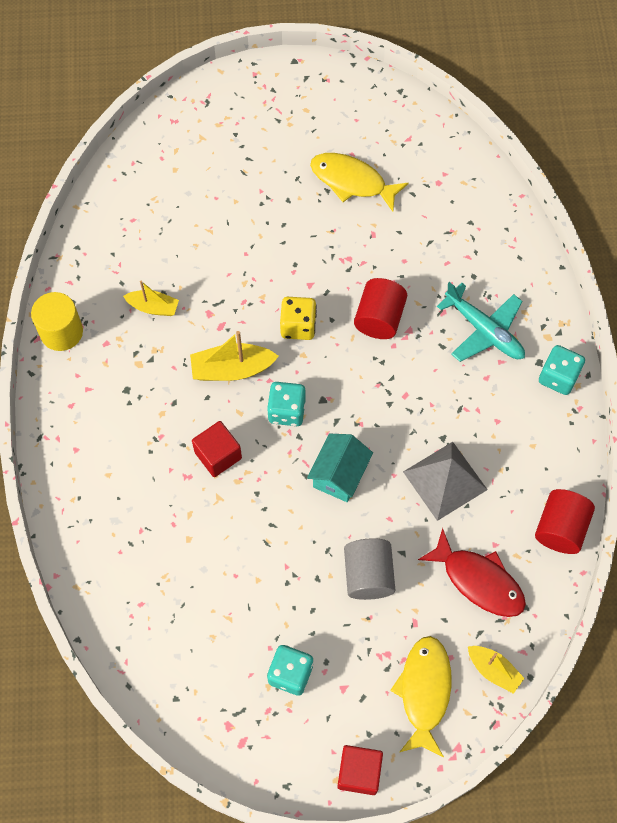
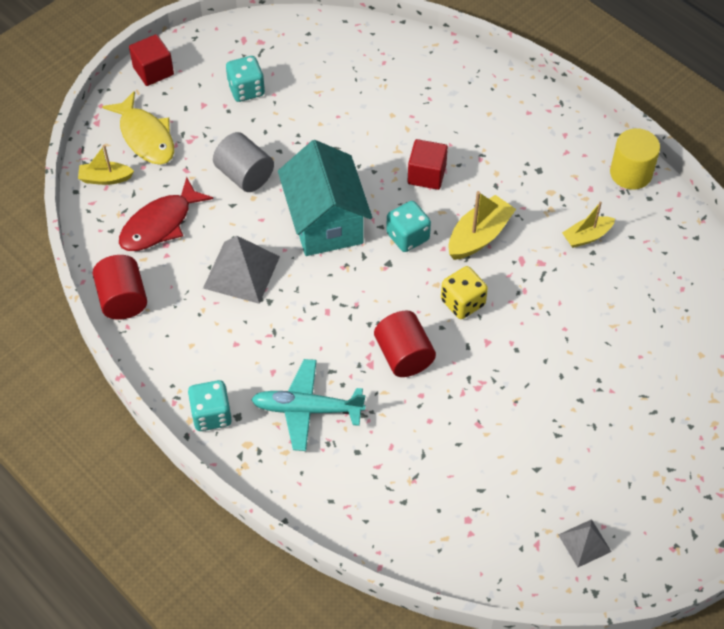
camera: 140 degrees right, 10 degrees down
turquoise house [307,434,373,502] -> turquoise house [278,140,372,256], size x1.63
yellow fish [310,153,409,212] -> none
red fish [418,528,526,617] -> red fish turned 45 degrees counterclockwise [119,177,213,251]
none -> grey pyramid [558,519,612,567]

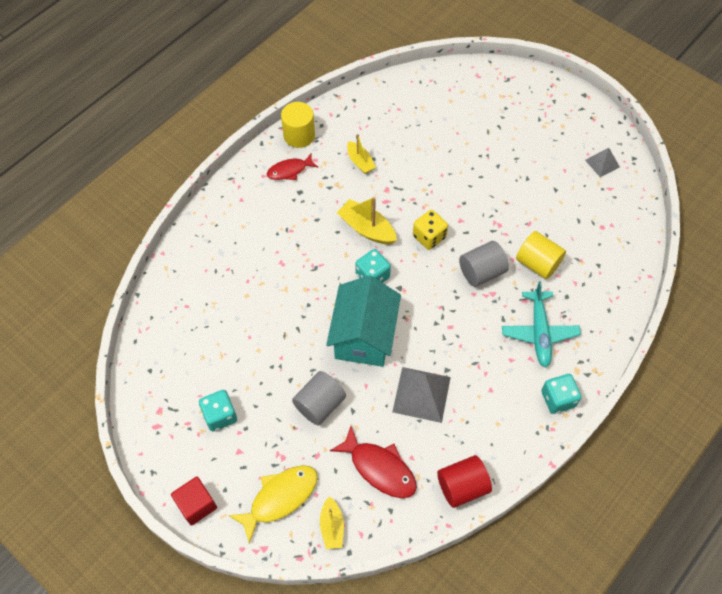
camera: 95 degrees left, 5 degrees up
turquoise house [278,140,372,256] -> turquoise house turned 60 degrees counterclockwise [326,276,401,367]
red cylinder [374,311,436,377] -> grey cylinder [459,241,509,287]
red cube [407,139,448,190] -> none
none -> red fish [267,154,318,180]
none -> yellow cylinder [516,231,566,279]

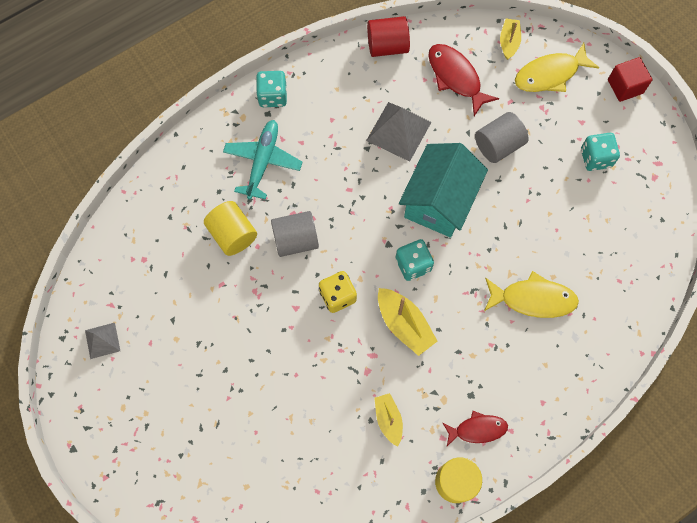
camera: 165 degrees left, 10 degrees up
none -> yellow fish [484,271,579,318]

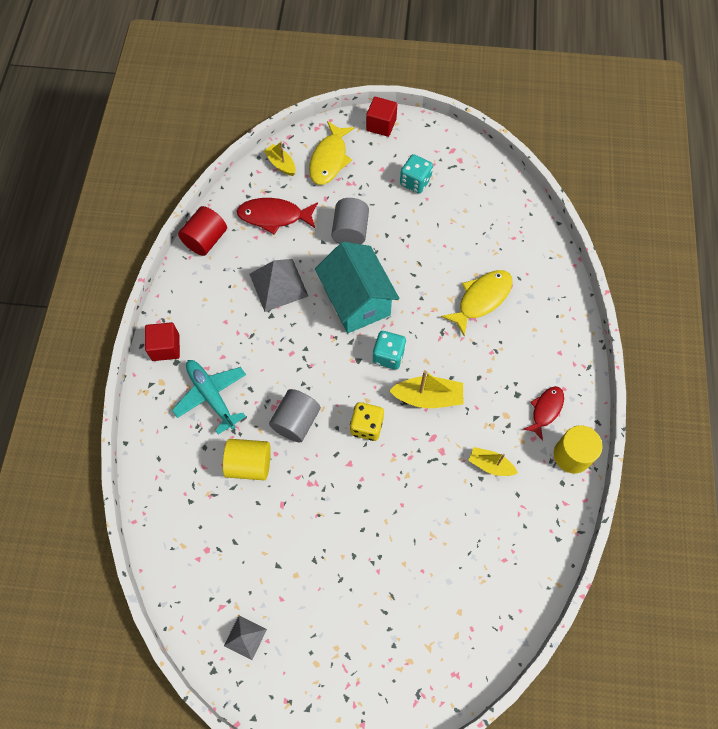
camera: 50 degrees left, 5 degrees down
turquoise dice [256,71,287,107] -> red cube [145,322,180,361]

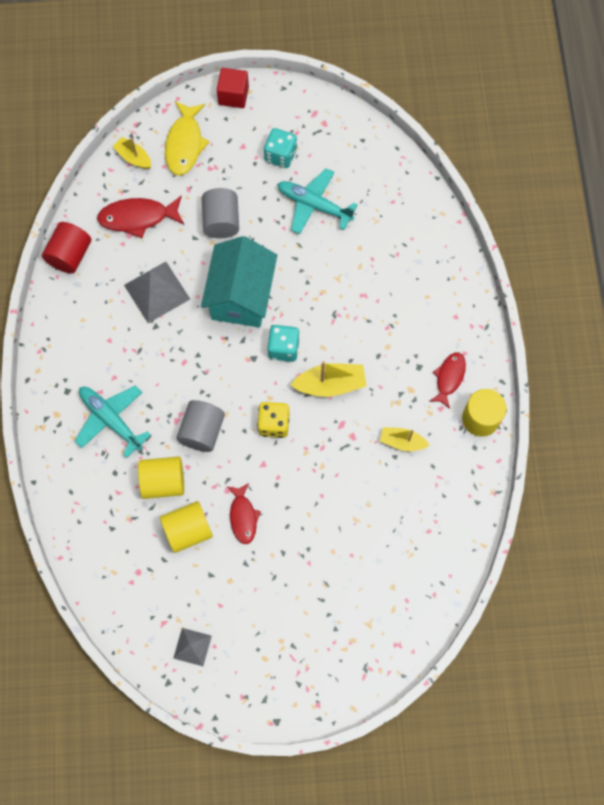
camera: 10 degrees left, 5 degrees up
red cube [145,322,180,361] -> none
turquoise house [315,242,400,333] -> turquoise house turned 45 degrees clockwise [201,236,277,328]
yellow fish [441,270,513,337] -> none
none -> yellow cylinder [160,501,213,553]
none -> red fish [228,483,261,544]
none -> turquoise plane [277,168,358,234]

